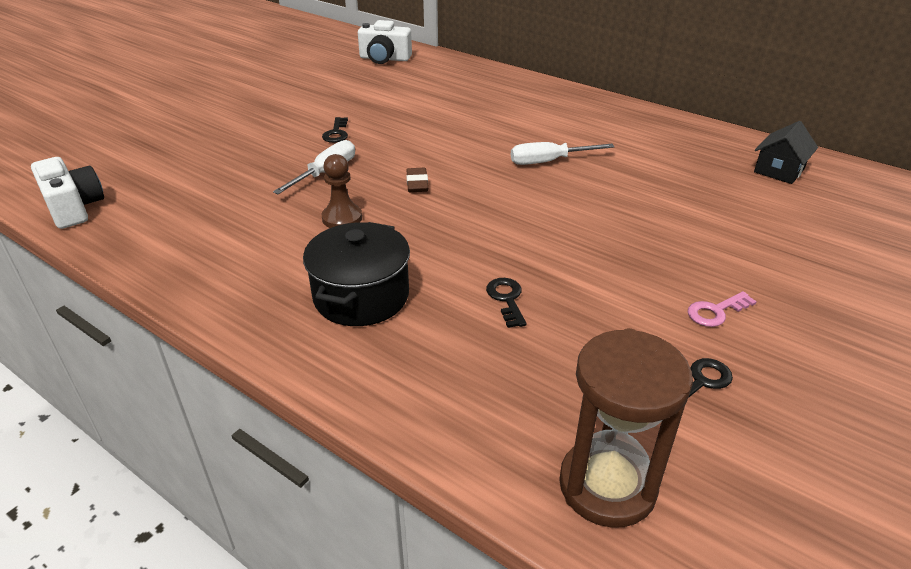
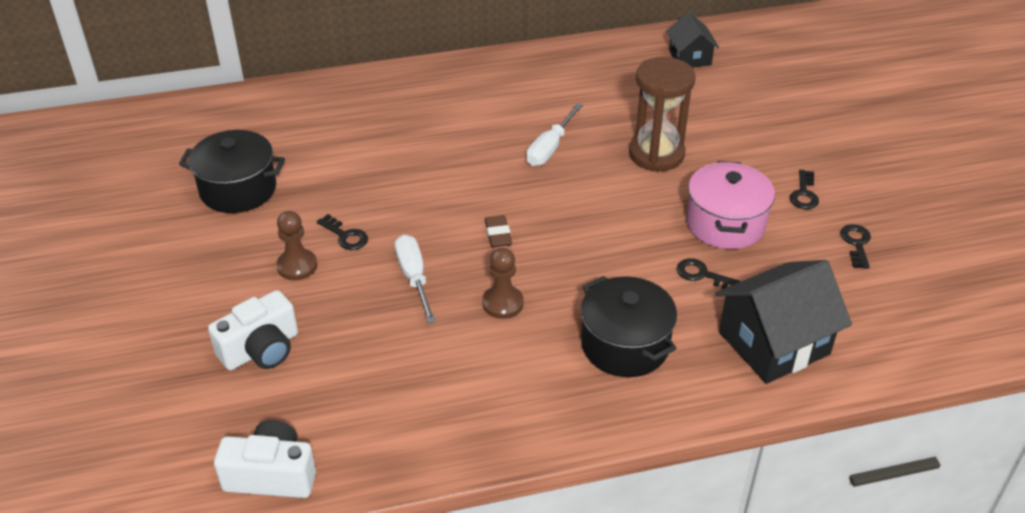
camera: 50 degrees left, 5 degrees up
white camera [358,20,412,64] -> white camera moved to [208,290,298,370]
brown eraser [407,168,428,192] -> brown eraser turned 45 degrees clockwise [485,215,512,247]
brown hourglass [559,328,693,528] -> brown hourglass moved to [629,57,695,172]
pink key [688,291,757,327] -> black key [790,170,819,209]
none -> black pot [179,130,285,213]
none -> brown pawn [276,211,317,280]
none -> pink pot [686,161,775,249]
none -> black house [715,260,852,384]

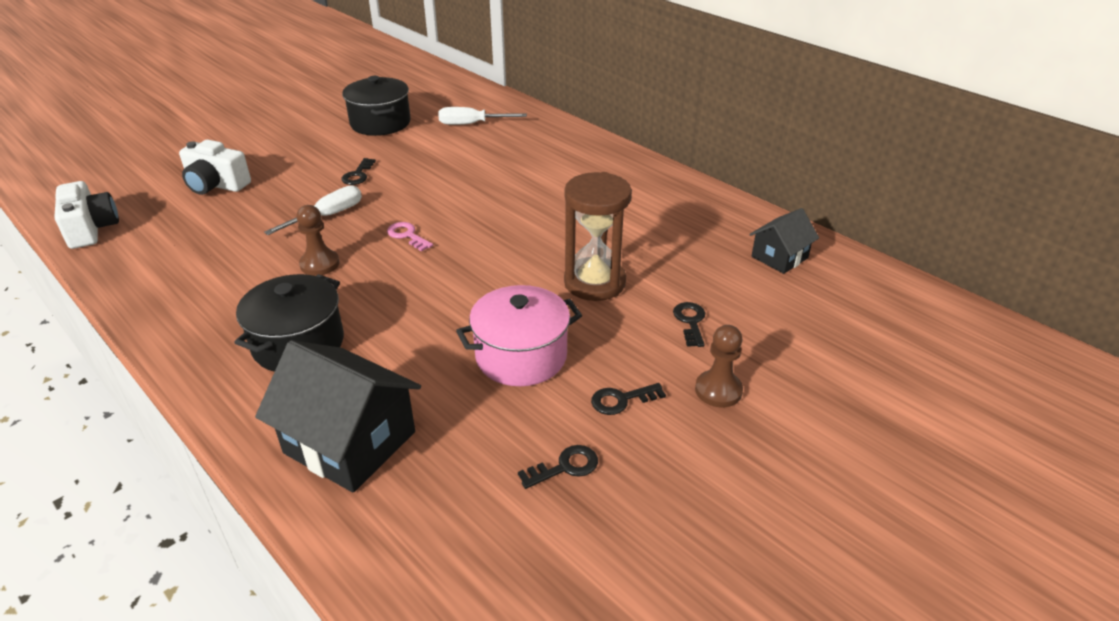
camera: 60 degrees right, 5 degrees down
brown pawn [276,211,317,280] -> brown pawn moved to [695,325,743,407]
brown eraser [485,215,512,247] -> pink key [387,222,433,252]
white screwdriver [527,103,583,166] -> white screwdriver moved to [438,107,527,125]
black key [677,258,740,289] -> black key moved to [673,302,705,347]

